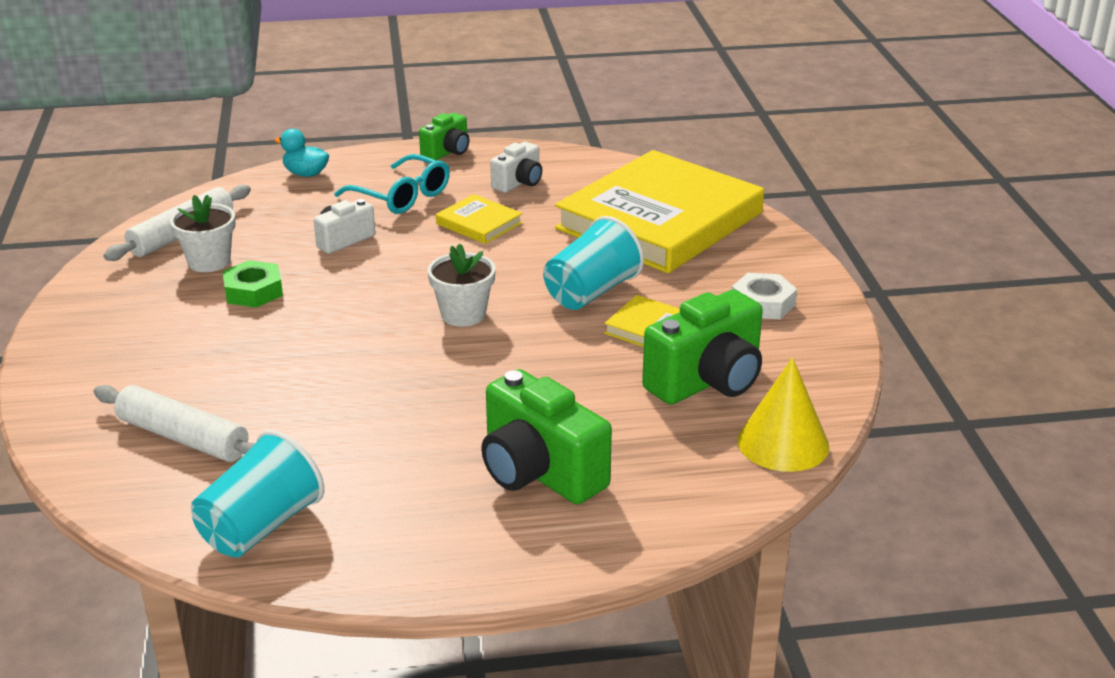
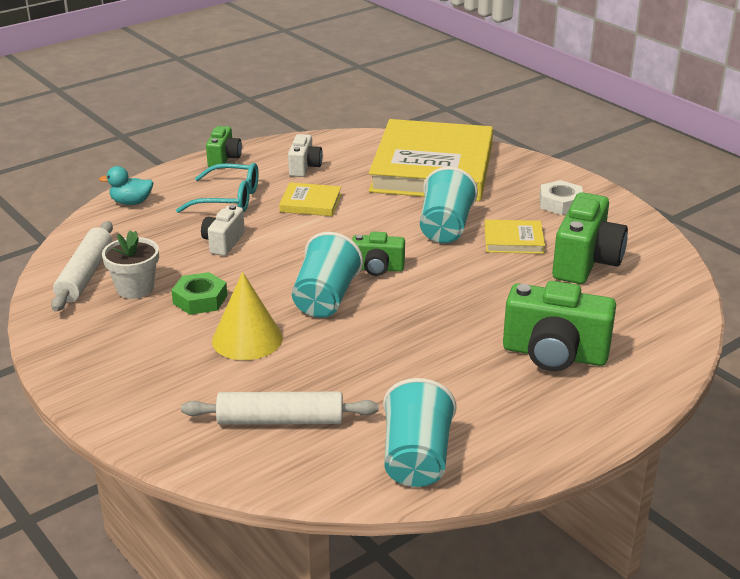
camera: 30 degrees left, 0 degrees up
white flower pot [428,243,496,327] -> green camera [352,232,405,276]
yellow cone [737,357,829,472] -> yellow cone moved to [212,272,283,360]
none -> turquoise cup [292,232,363,318]

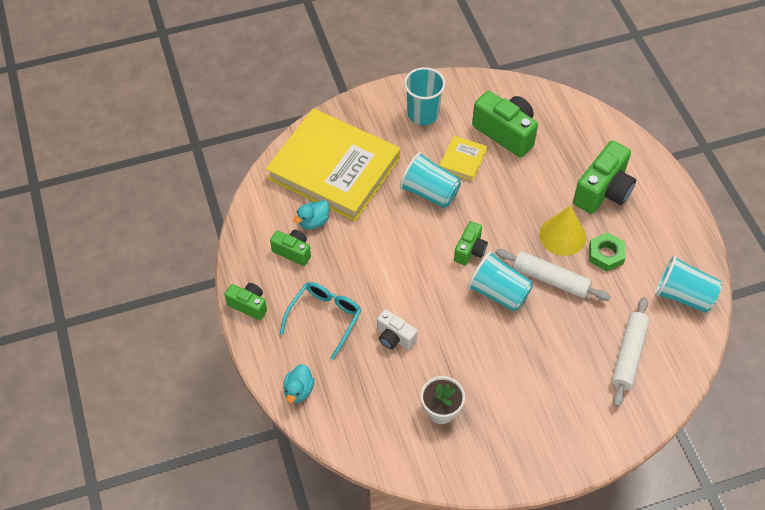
camera: 70 degrees left, 25 degrees up
white rolling pin [51,221,113,311] -> white rolling pin moved to [495,249,611,301]
green nut [171,272,227,315] -> green nut moved to [589,232,626,271]
yellow cone [212,272,283,360] -> yellow cone moved to [539,205,586,256]
yellow book [279,182,341,216] -> none
white camera [288,134,323,177] -> green camera [270,230,311,266]
white nut [540,180,583,215] -> turquoise cup [404,67,445,125]
none -> turquoise duck [293,200,329,229]

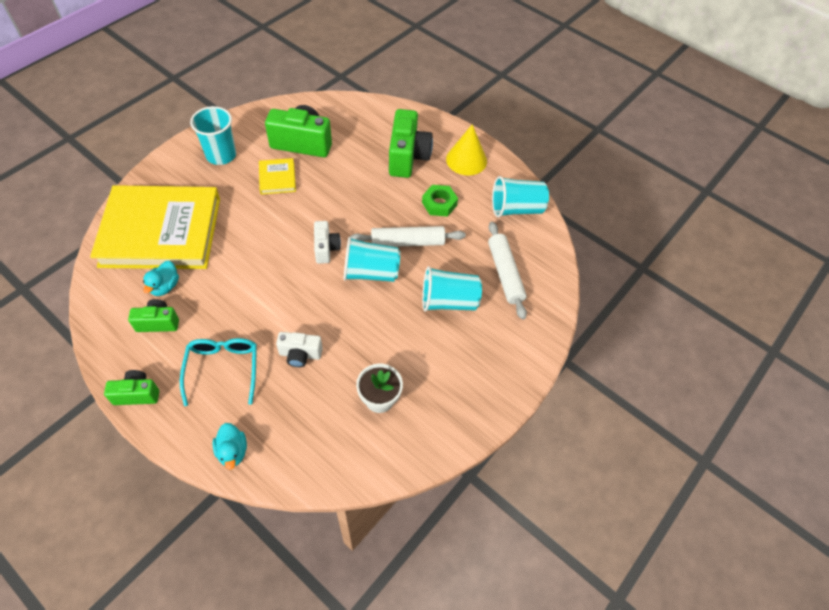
camera: 35 degrees left, 0 degrees up
turquoise cup [400,152,461,208] -> turquoise cup moved to [422,266,482,312]
green camera [454,221,488,265] -> white camera [314,221,341,264]
yellow cone [539,205,586,256] -> yellow cone moved to [446,124,487,175]

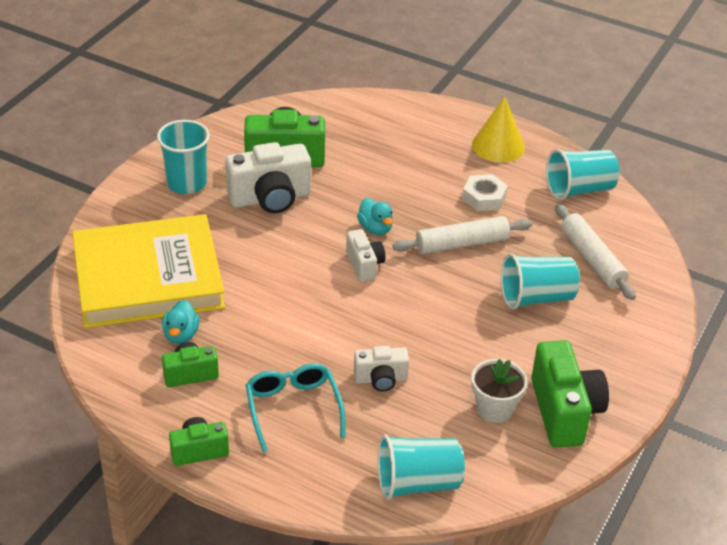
camera: 10 degrees left, 15 degrees down
turquoise duck [213,423,247,470] -> turquoise duck moved to [357,198,393,235]
yellow book [259,158,296,195] -> white camera [225,142,311,213]
turquoise cup [344,237,400,282] -> turquoise cup moved to [378,434,465,500]
green camera [389,109,433,178] -> green camera moved to [531,340,609,448]
green nut [422,185,458,217] -> white nut [462,174,508,211]

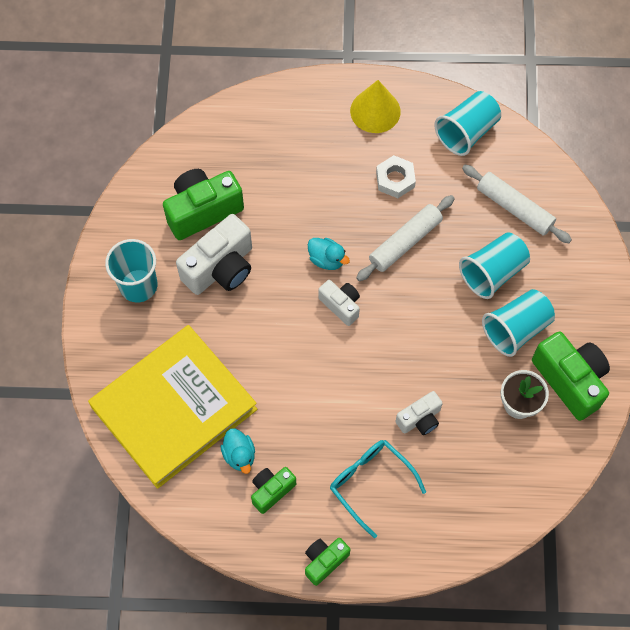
camera: 25 degrees left, 25 degrees up
turquoise cup [378,434,465,500] -> turquoise cup moved to [482,289,555,357]

